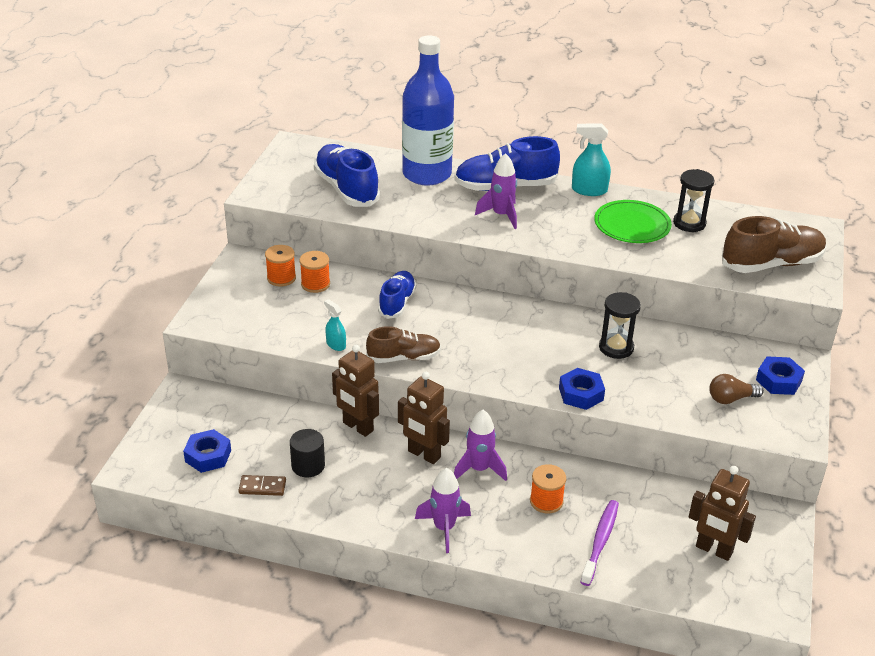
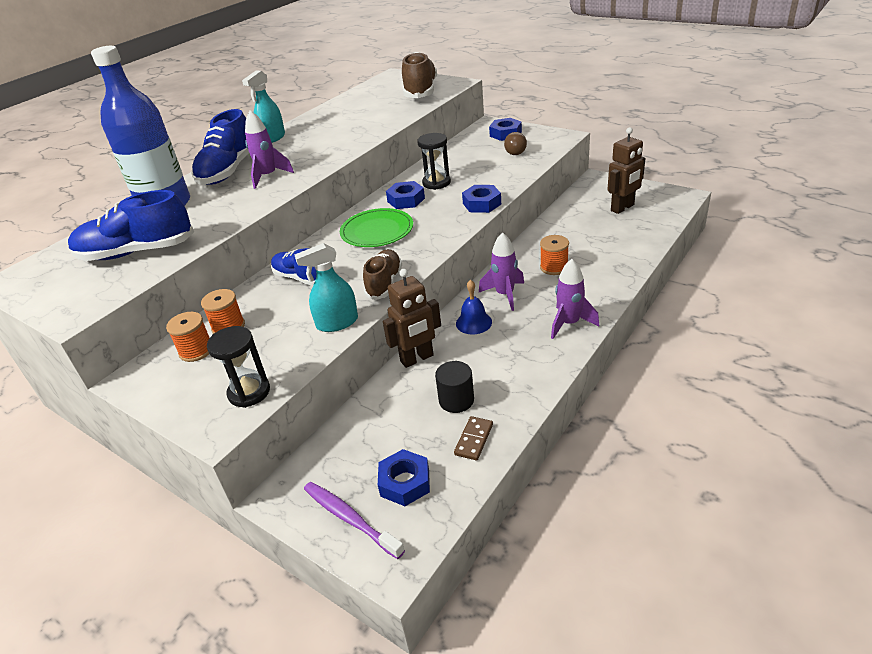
camera: 65 degrees left, 0 degrees up
turquoise spray bottle [324,299,346,351] -> turquoise spray bottle [295,243,358,332], size x1.63
brown robot [398,372,450,464] -> blue bell [456,280,492,335]
purple toothbrush [580,500,619,586] -> purple toothbrush moved to [304,482,405,559]
green plate [594,200,672,243] -> green plate moved to [340,208,413,247]
black hourglass [673,169,715,232] -> black hourglass moved to [207,326,270,408]
none -> blue nut [386,181,425,209]

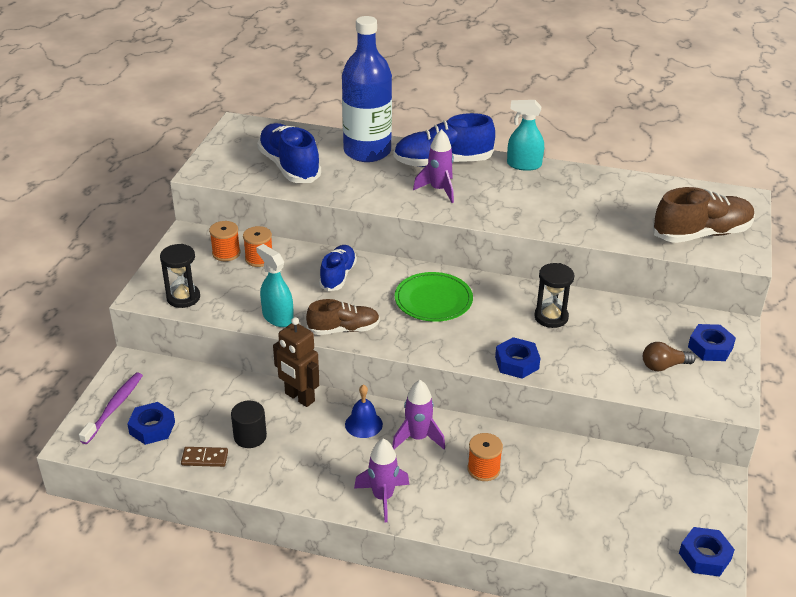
camera: 65 degrees right, 0 degrees up
blue nut [386,181,425,209] -> blue nut moved to [679,527,735,577]
brown robot [608,127,645,214] -> none

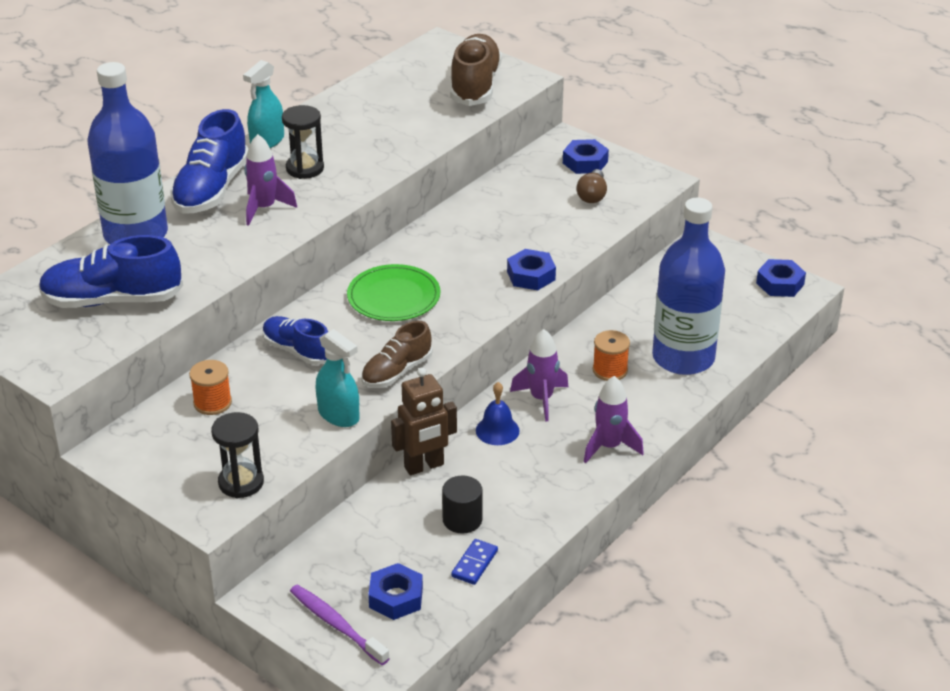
camera: 65 degrees left, 0 degrees up
brown domino [181,447,228,467] -> blue domino [451,539,498,585]
orange spool [209,221,240,261] -> none
turquoise spray bottle [256,244,294,327] -> turquoise spray bottle turned 120 degrees counterclockwise [316,329,359,427]
brown shoe [306,299,380,335] -> brown shoe turned 150 degrees counterclockwise [361,321,432,388]
black hourglass [534,263,574,328] -> black hourglass moved to [282,105,324,179]
none -> blue bottle [652,198,725,375]

